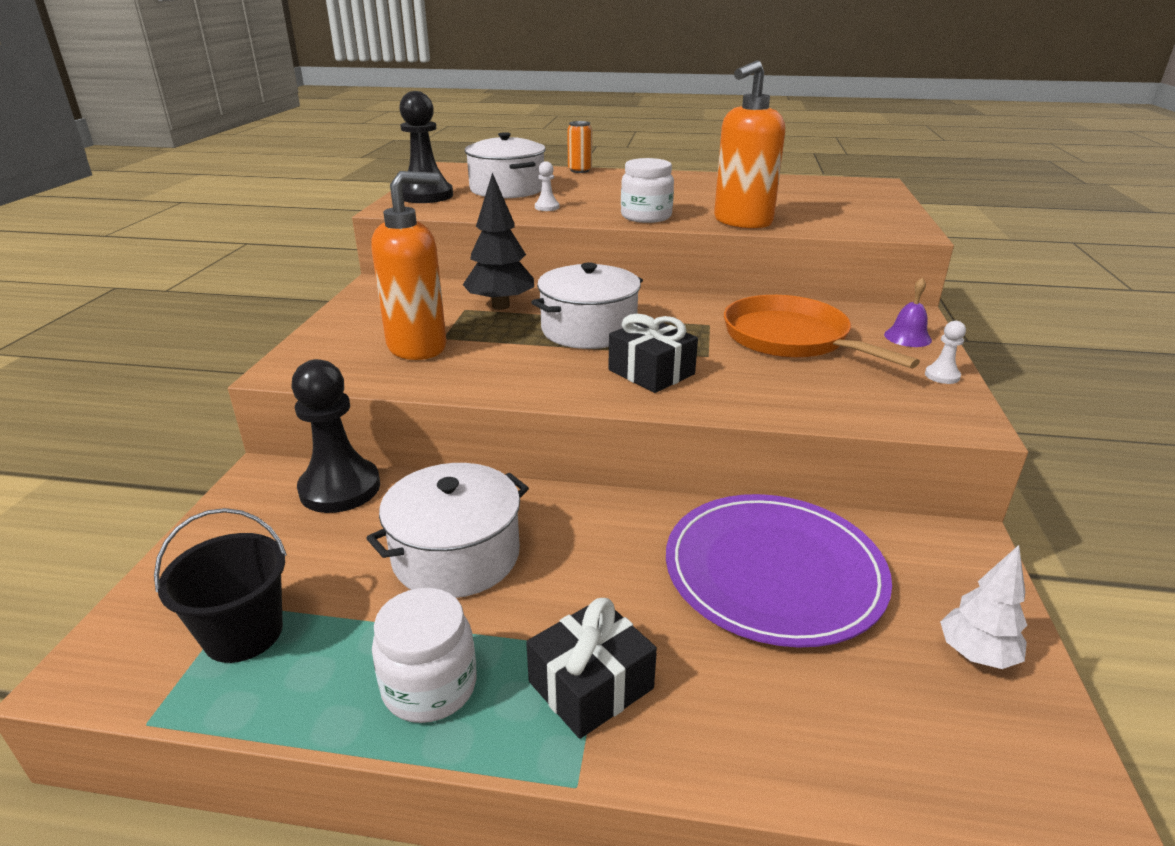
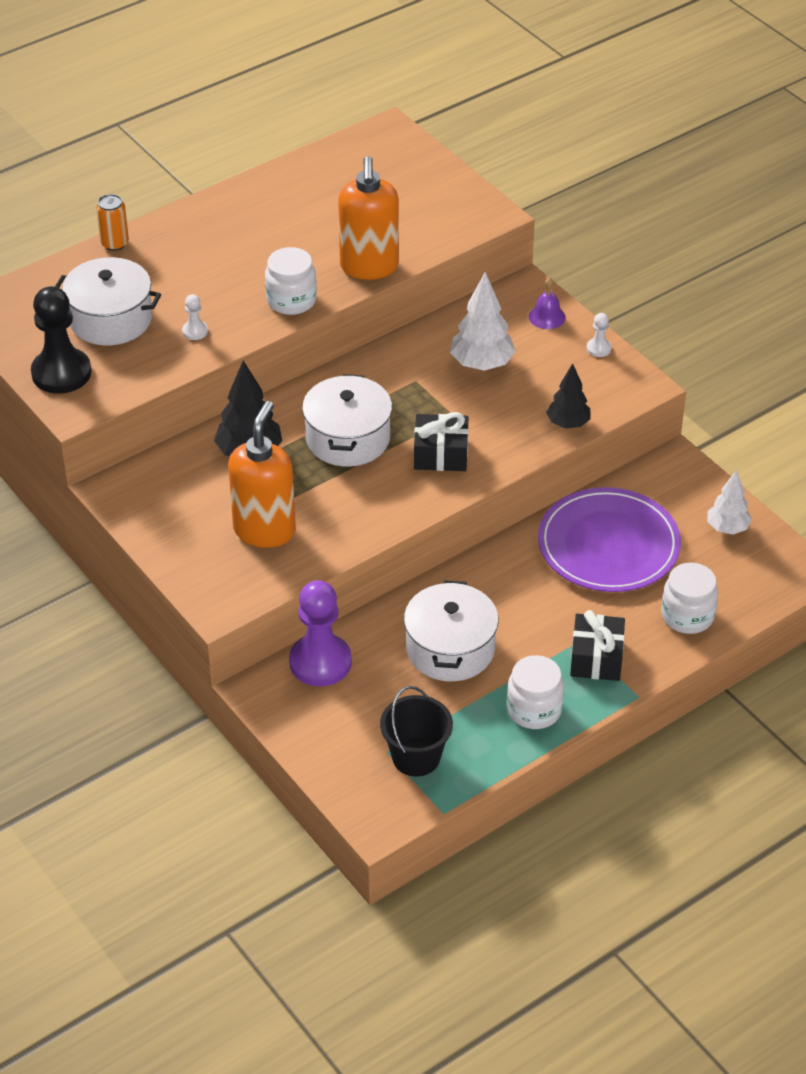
camera: 45 degrees left, 15 degrees up
black pawn [291,359,380,513] -> purple pawn [289,580,352,686]
orange pan [724,295,920,369] -> white tree [450,272,516,371]
none -> black tree [546,363,590,428]
none -> white jar [661,563,718,634]

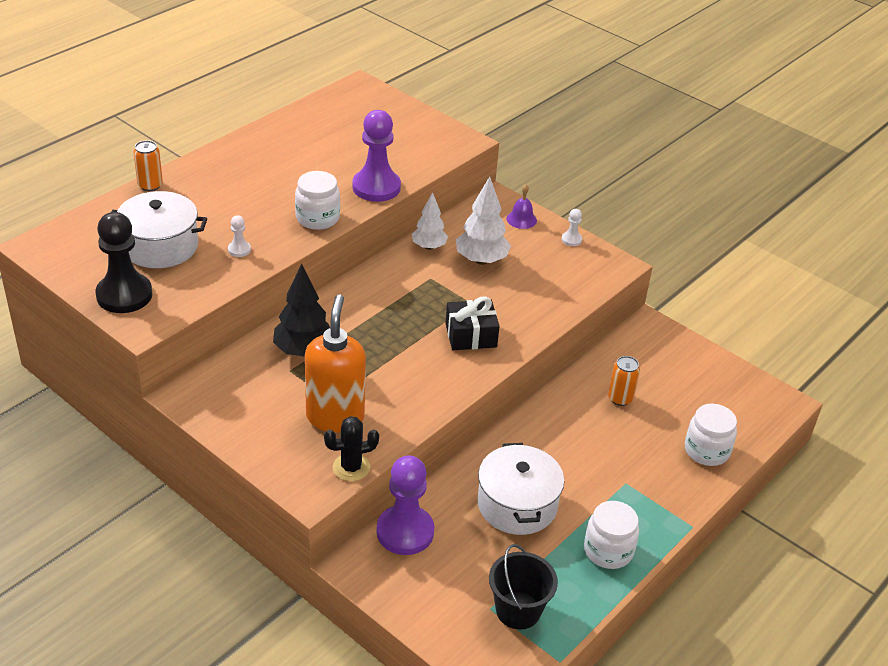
camera: 15 degrees left, 5 degrees down
white pot [302,374,392,467] -> none
orange soap dispenser [338,156,399,280] -> purple pawn [352,110,401,202]
purple plate [538,487,681,592] -> orange can [608,356,640,406]
black tree [546,363,590,428] -> none
black gift [570,610,625,681] -> none
white tree [708,470,752,535] -> white tree moved to [412,192,448,250]
none -> black cactus [324,416,379,481]

